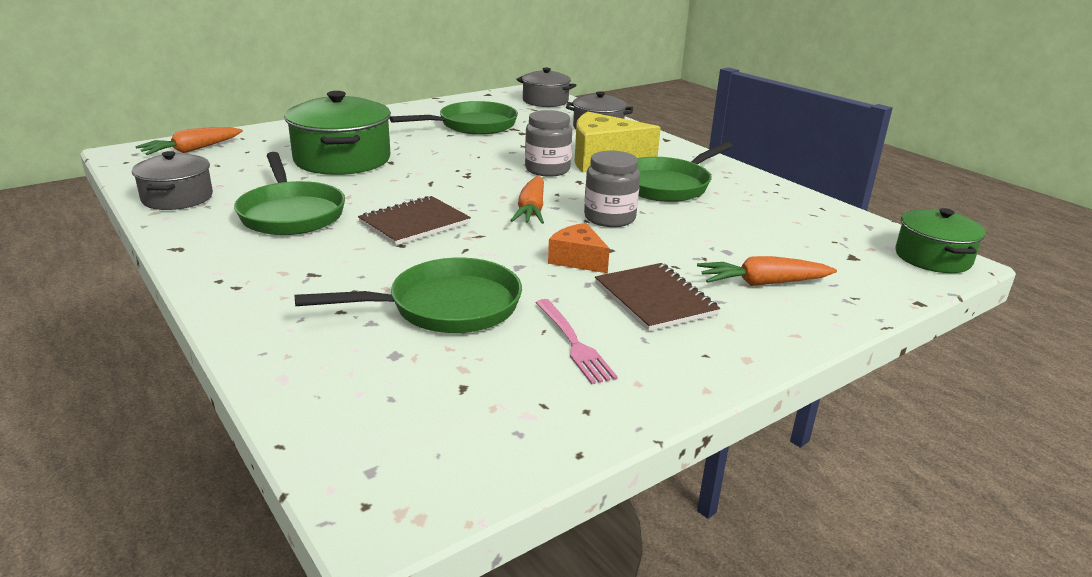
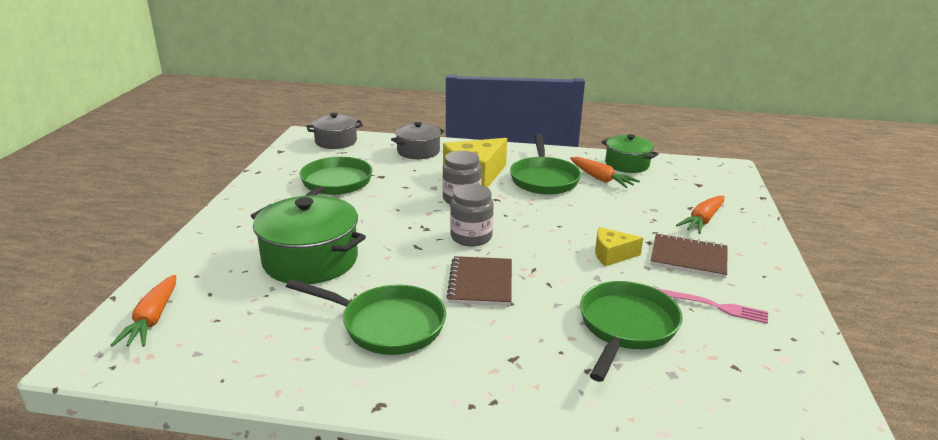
camera: 45 degrees left, 0 degrees up
grey pot [132,151,213,210] -> none
orange carrot [510,176,544,224] -> orange carrot moved to [570,157,640,188]
orange cheese [548,223,610,273] -> yellow cheese [595,227,643,266]
grey jar [584,151,640,227] -> grey jar moved to [450,184,494,247]
green pot [895,208,986,273] -> green pot moved to [601,134,659,173]

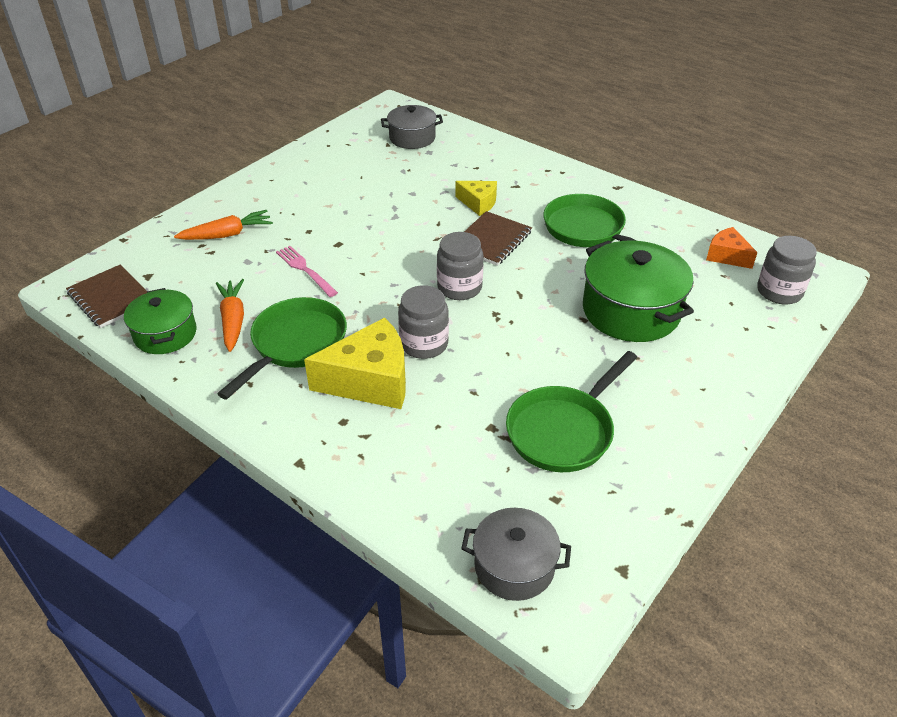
camera: 150 degrees left, 15 degrees up
orange carrot [111,275,176,347] -> grey jar [757,236,817,304]
grey pot [391,122,445,159] -> grey pot moved to [381,105,443,149]
green pan [580,281,683,382] -> none
yellow cheese [595,227,643,266] -> yellow cheese moved to [455,181,497,216]
brown notebook [651,233,728,278] -> brown notebook moved to [66,265,147,328]
pink fork [658,289,768,324] -> pink fork moved to [276,246,338,297]
none -> orange cheese [706,227,758,269]

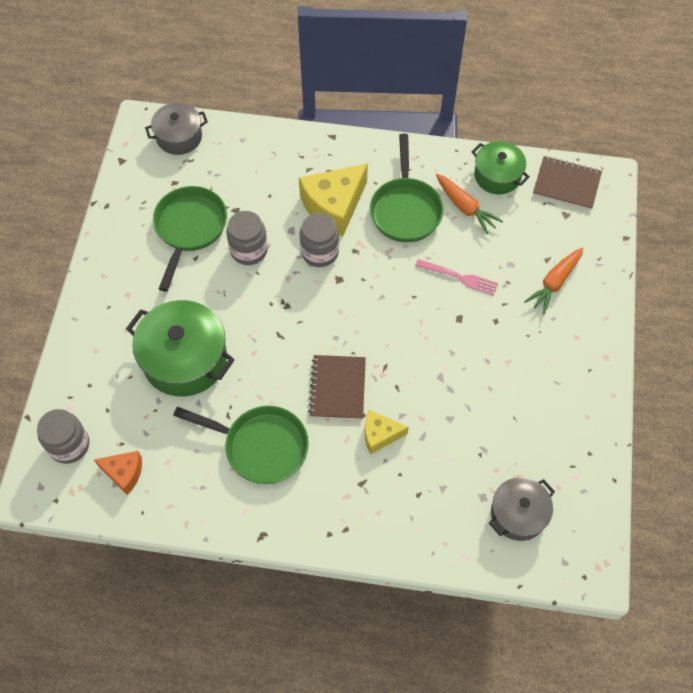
camera: 150 degrees right, 20 degrees up
grey jar [437,232,484,300] -> grey jar moved to [226,211,268,265]

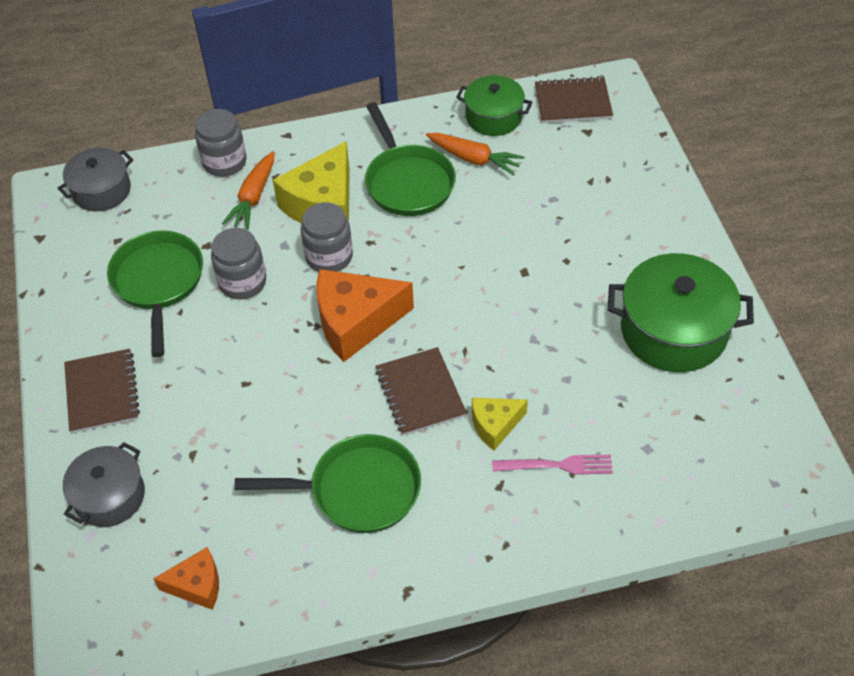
camera: 20 degrees left, 10 degrees down
grey jar [37,409,89,464] -> grey jar moved to [195,109,247,177]
green pot [126,300,235,397] -> green pot moved to [608,253,754,372]
pink fork [415,259,498,296] -> pink fork moved to [492,455,613,475]
grey pot [489,477,555,541] -> grey pot moved to [63,442,145,527]
orange carrot [524,248,583,315] -> orange carrot moved to [222,151,274,230]
none -> brown notebook [64,349,140,433]
none -> orange cheese [316,269,414,362]

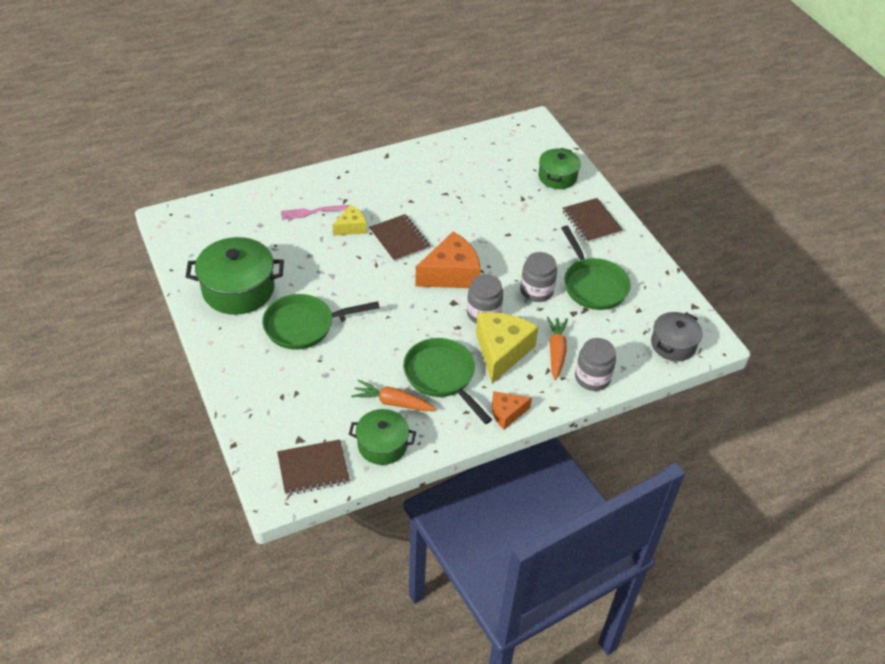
camera: 165 degrees right, 5 degrees down
grey pot [63,442,145,527] -> green pot [538,148,581,189]
orange cheese [153,547,219,610] -> orange cheese moved to [492,391,532,429]
green pan [234,434,421,533] -> green pan moved to [262,294,380,350]

